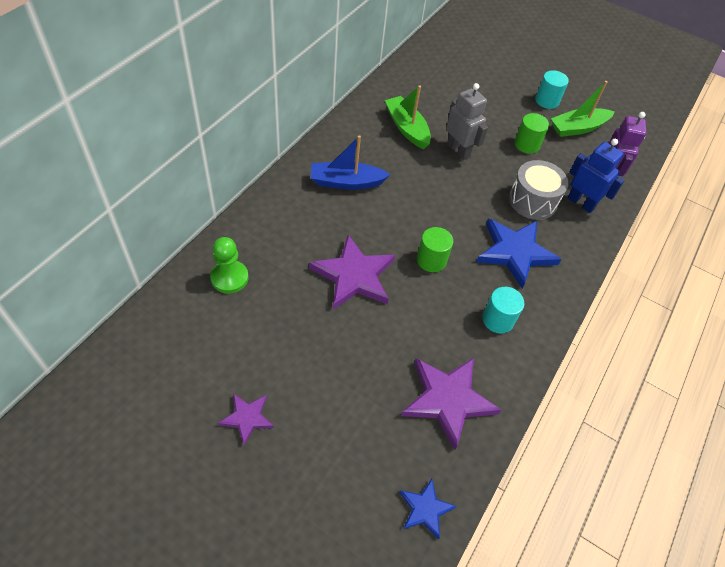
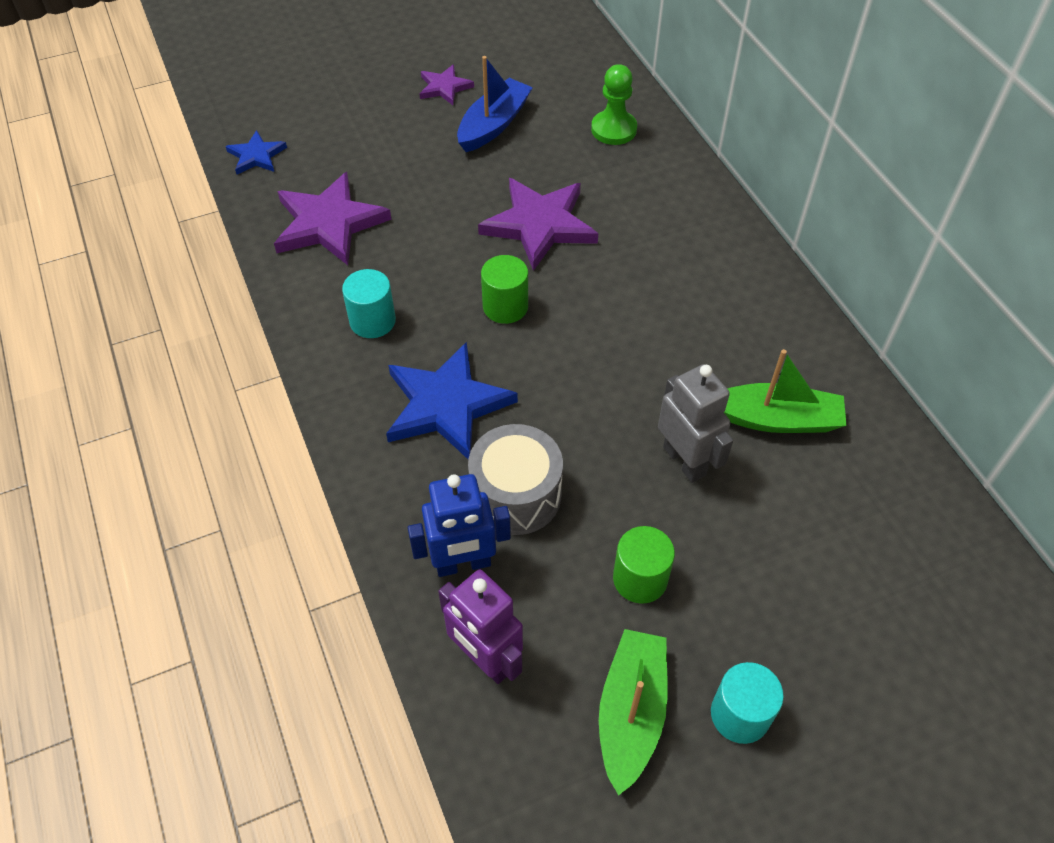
camera: 130 degrees right, 0 degrees up
blue boat [311,135,390,190] -> blue boat moved to [457,56,533,152]
grey robot [446,83,488,160] -> grey robot turned 120 degrees counterclockwise [658,364,733,483]

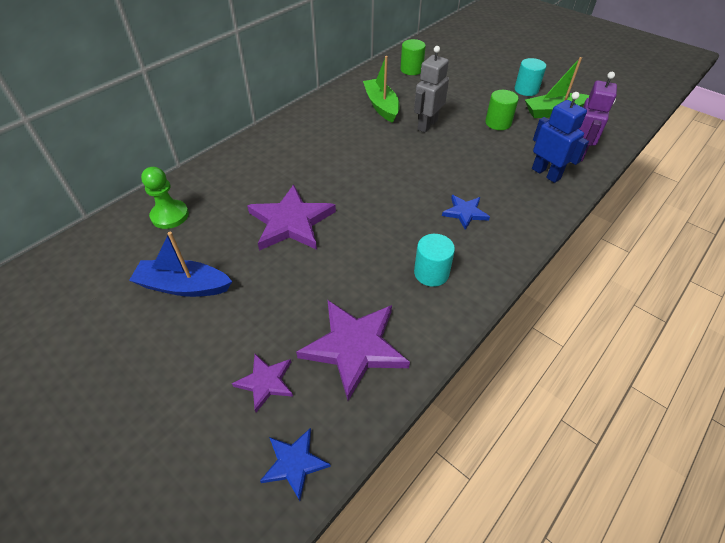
camera: 115 degrees left, 5 degrees down
blue star [386,342,518,460] -> blue star [442,195,490,230], size x0.53
purple star [420,64,474,105] -> purple star moved to [232,354,293,412]
grey drum [468,424,563,535] -> none
green cylinder [481,255,528,324] -> green cylinder moved to [400,39,426,75]

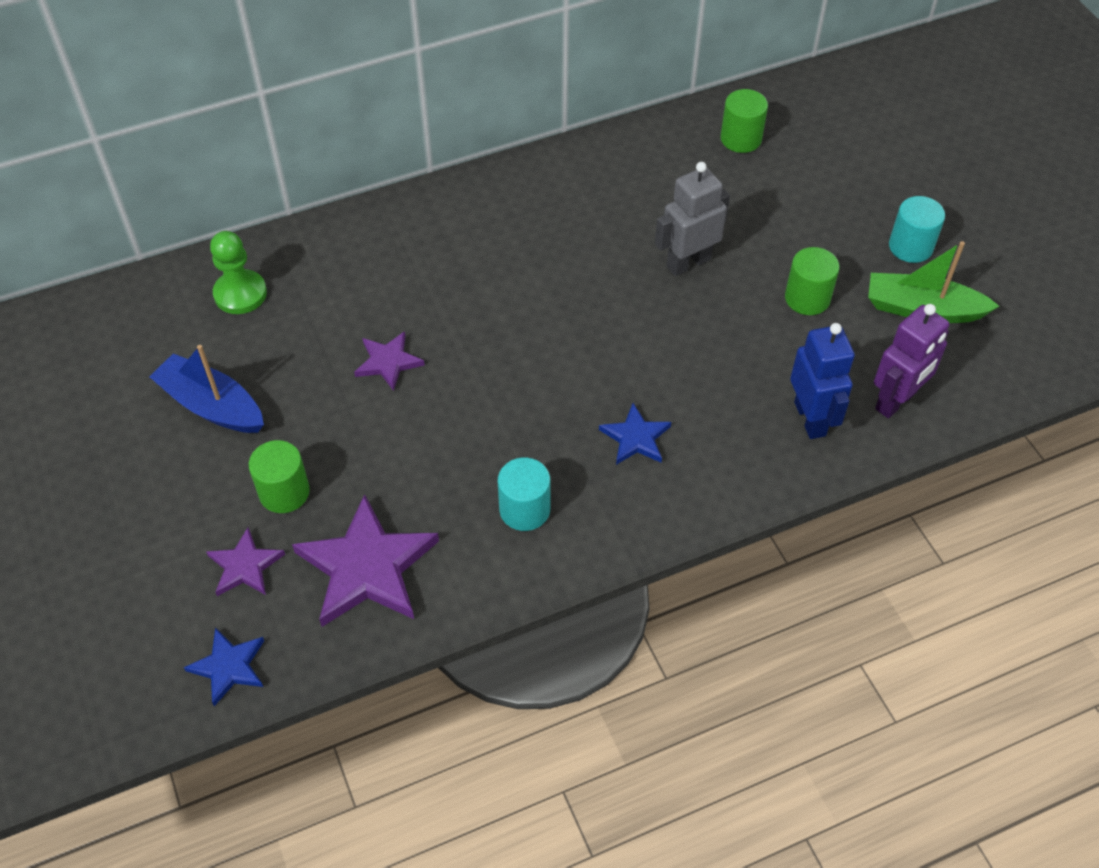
camera: 25 degrees right, 5 degrees up
purple star [247,184,336,251] -> purple star [354,331,425,391], size x0.53
green boat [363,56,399,123] -> none
none -> green cylinder [249,440,310,513]

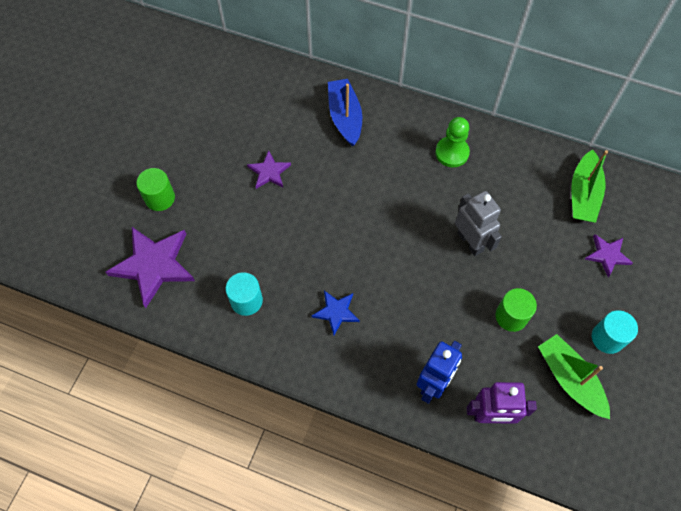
camera: 45 degrees right, 10 degrees up
blue boat [149,345,264,433] -> blue boat moved to [328,79,362,146]
blue star [184,628,264,706] -> none
purple star [206,528,285,596] -> purple star moved to [585,234,633,277]
green pawn [210,231,267,314] -> green pawn moved to [435,117,470,167]
grey robot [655,162,730,276] -> grey robot turned 45 degrees clockwise [455,191,502,256]
green cylinder [721,89,768,153] -> green boat [571,149,608,223]

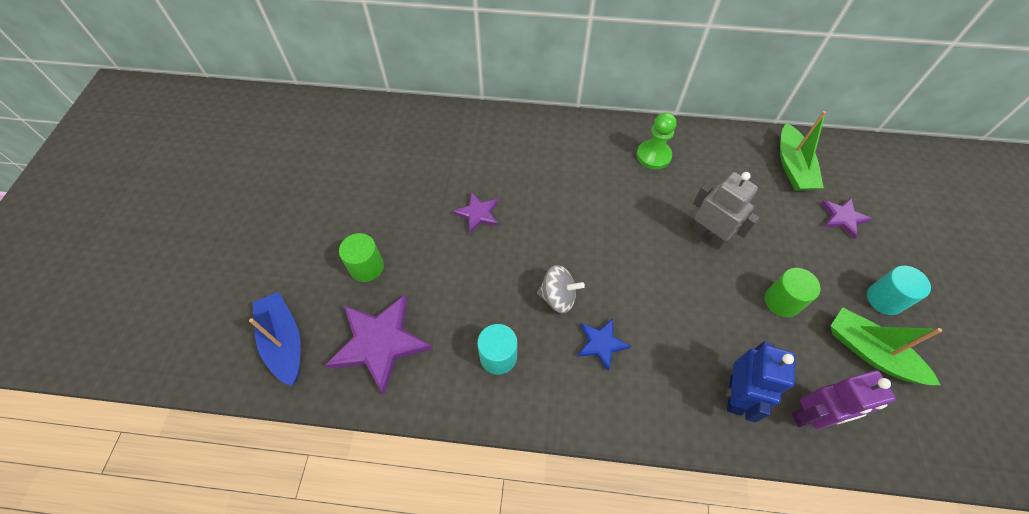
camera: 15 degrees left, 5 degrees down
blue boat [328,79,362,146] -> blue boat moved to [249,292,301,386]
none -> grey spinning top [537,265,585,314]

